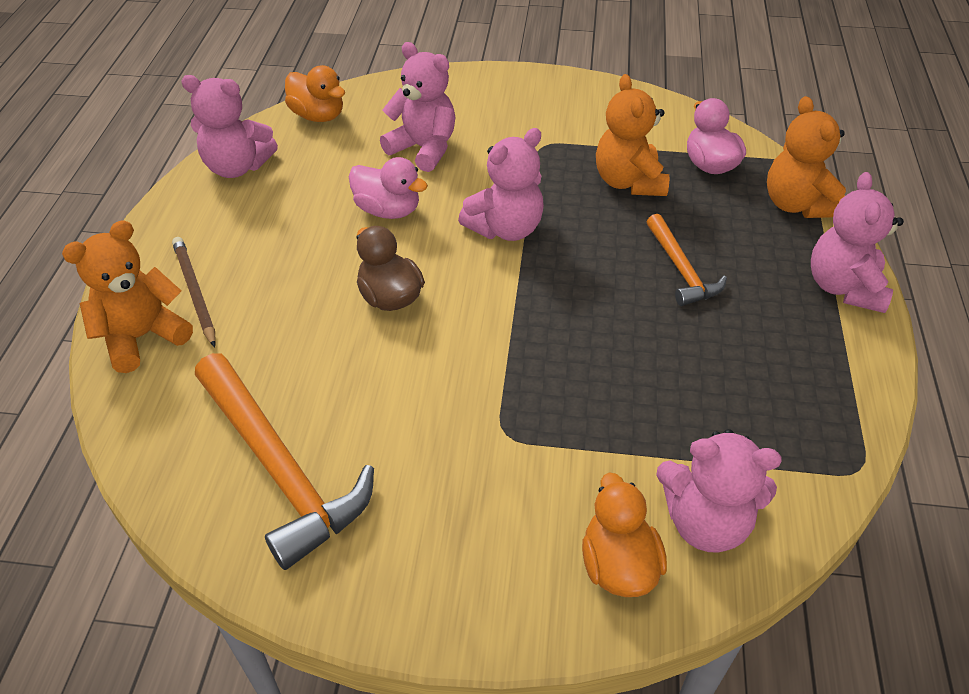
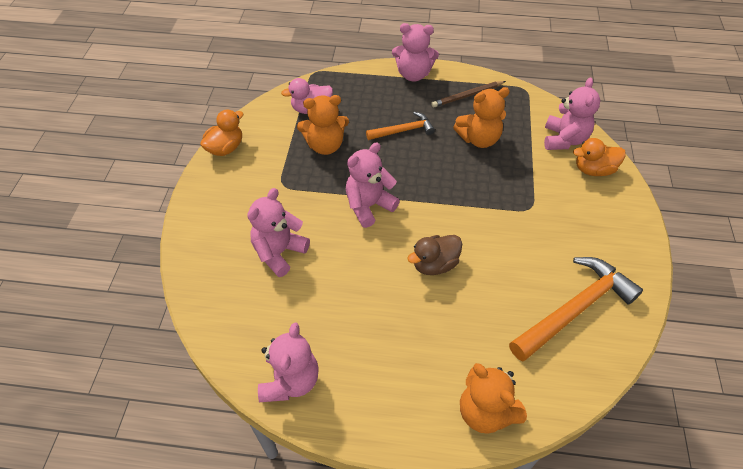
camera: 90 degrees left, 5 degrees up
brown pencil [172,237,216,348] -> brown pencil moved to [431,81,506,108]
orange duck [285,65,345,122] -> orange duck moved to [200,109,244,156]
pink duck [349,157,428,219] -> none
pink teddy bear [458,128,544,241] -> pink teddy bear turned 90 degrees counterclockwise [346,143,400,228]
orange teddy bear [767,96,846,218] -> orange teddy bear moved to [453,87,510,148]

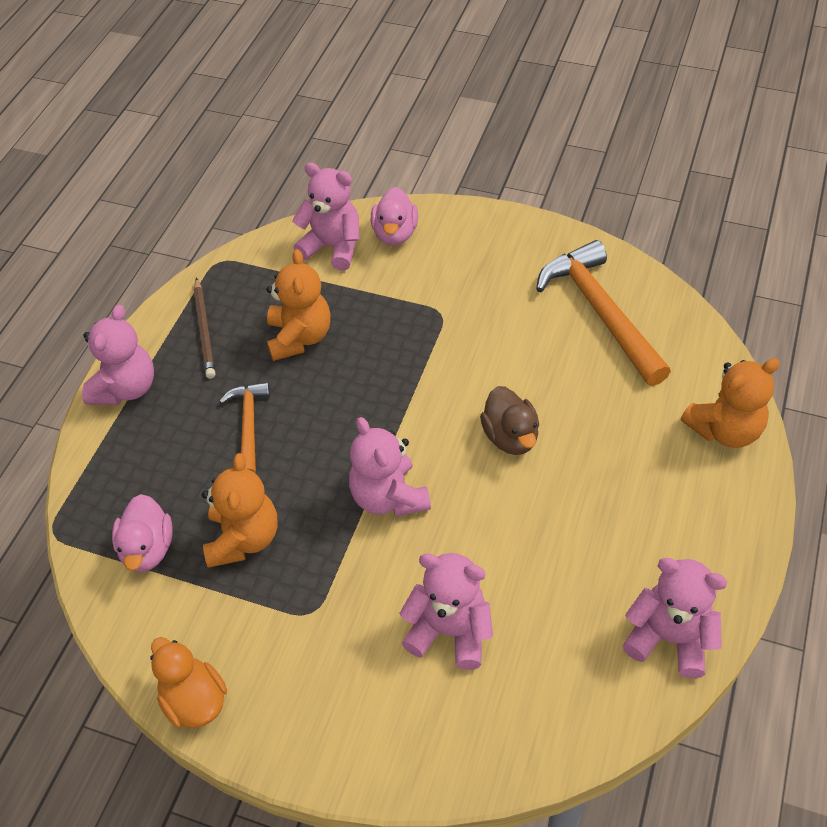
camera: 75 degrees left, 0 degrees up
pink teddy bear [247,188,310,277] -> pink teddy bear turned 150 degrees clockwise [399,553,493,670]
orange duck [573,138,626,176] -> pink duck [371,187,418,245]

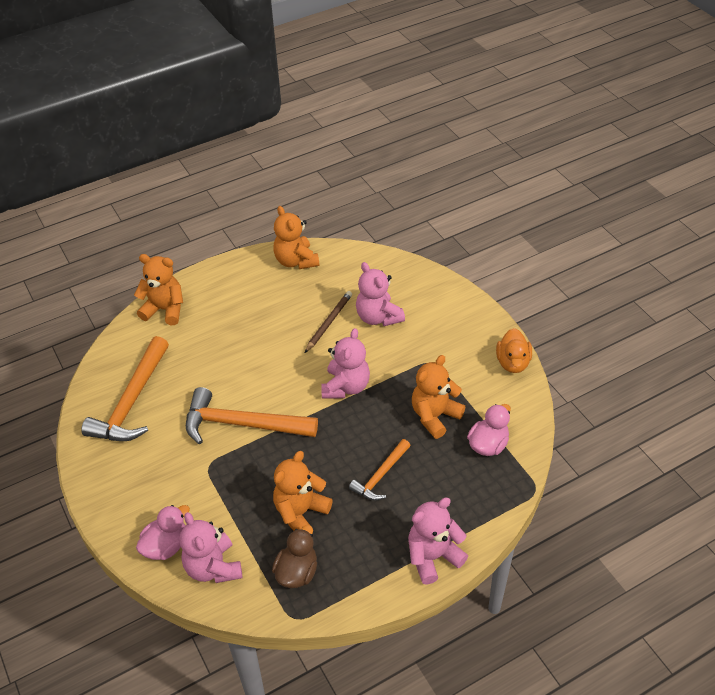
camera: 140 degrees left, 5 degrees down
brown pencil [194,277,215,379] -> brown pencil moved to [305,291,352,353]
brown duck [480,386,539,455] -> brown duck moved to [272,525,317,588]
pink teddy bear [623,558,727,679] -> orange teddy bear [273,206,319,269]
none -> orange hammer [186,387,318,444]

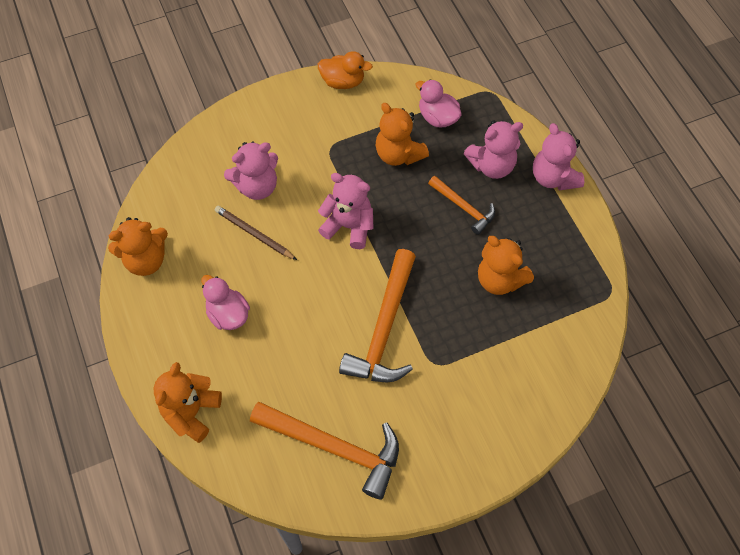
camera: 85 degrees left, 15 degrees up
pink duck [136,505,190,560] -> pink duck moved to [201,275,250,330]
pink teddy bear [179,512,242,583] -> pink teddy bear moved to [464,120,523,179]
brown duck [272,525,317,588] -> none

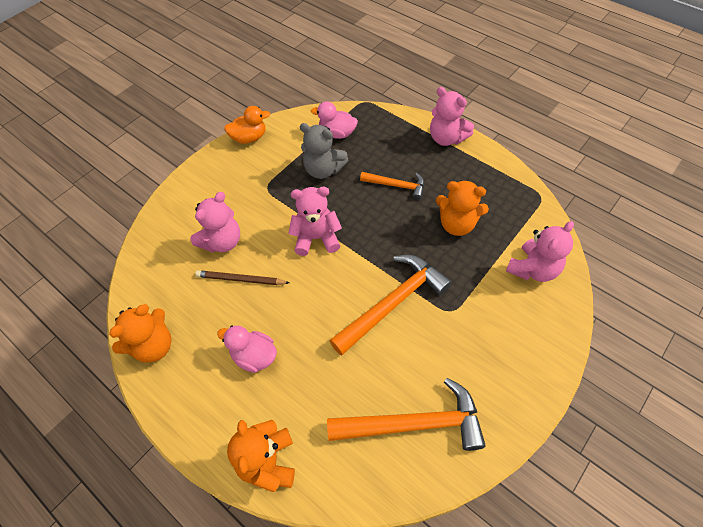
camera: 25 degrees left, 5 degrees down
orange hammer [339,249,416,382] -> orange hammer turned 120 degrees counterclockwise [329,255,452,356]
orange teddy bear [376,103,429,166] -> grey teddy bear [300,123,348,179]
pink teddy bear [464,120,523,179] -> pink teddy bear moved to [506,221,574,282]

